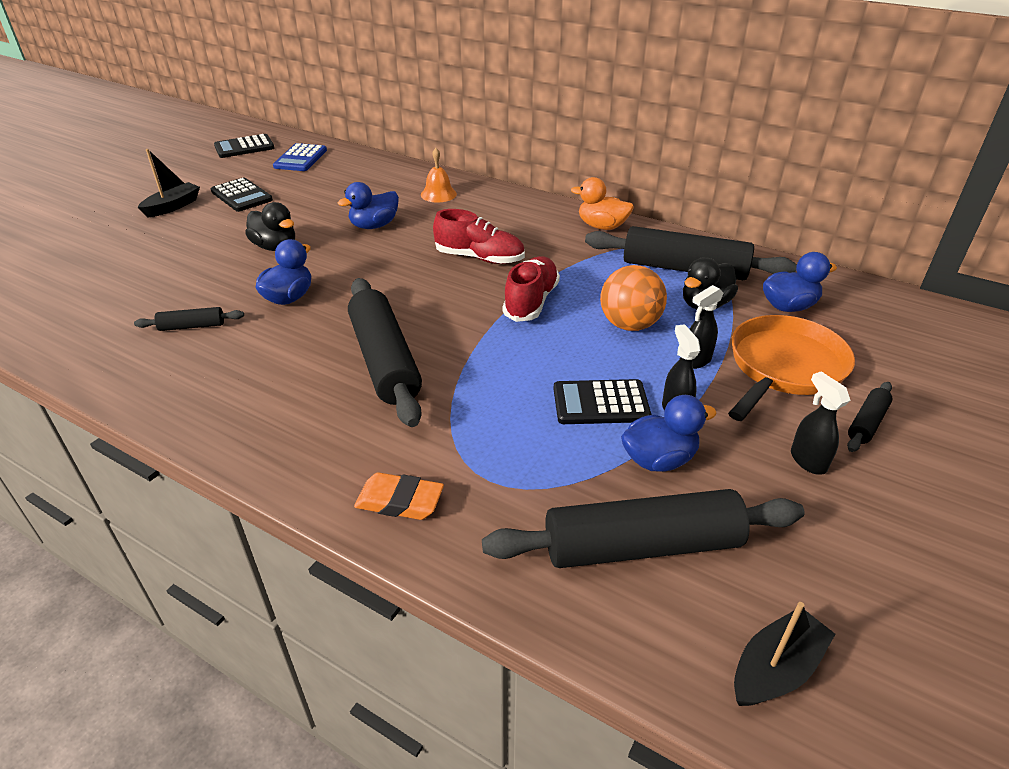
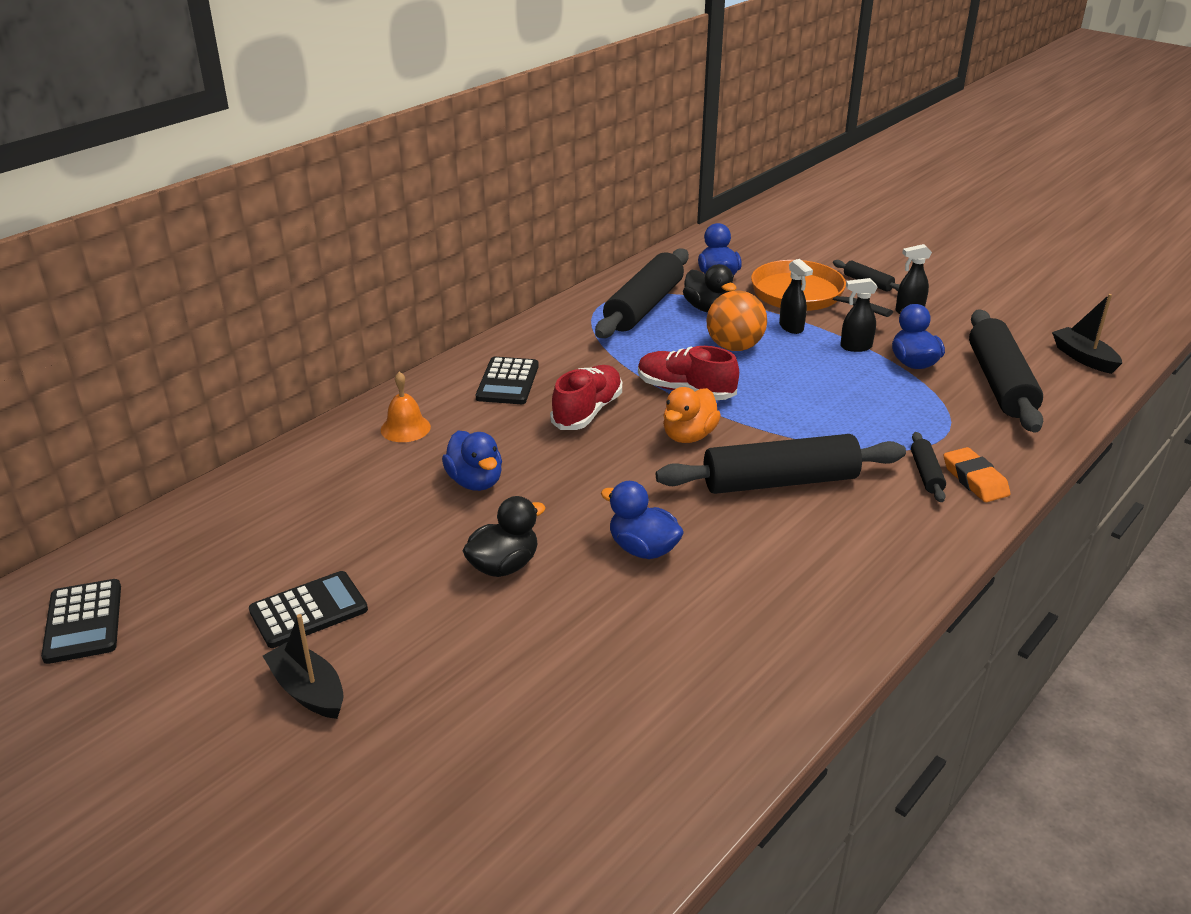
camera: 80 degrees left, 5 degrees down
black rolling pin [134,307,244,331] -> black rolling pin moved to [911,432,946,502]
blue calculator [273,143,327,171] -> none
orange eraser [354,473,444,520] -> orange eraser turned 45 degrees counterclockwise [944,447,1010,502]
black calculator [553,379,651,424] -> black calculator moved to [476,357,539,404]
orange duck [571,177,634,230] -> orange duck moved to [663,387,721,443]

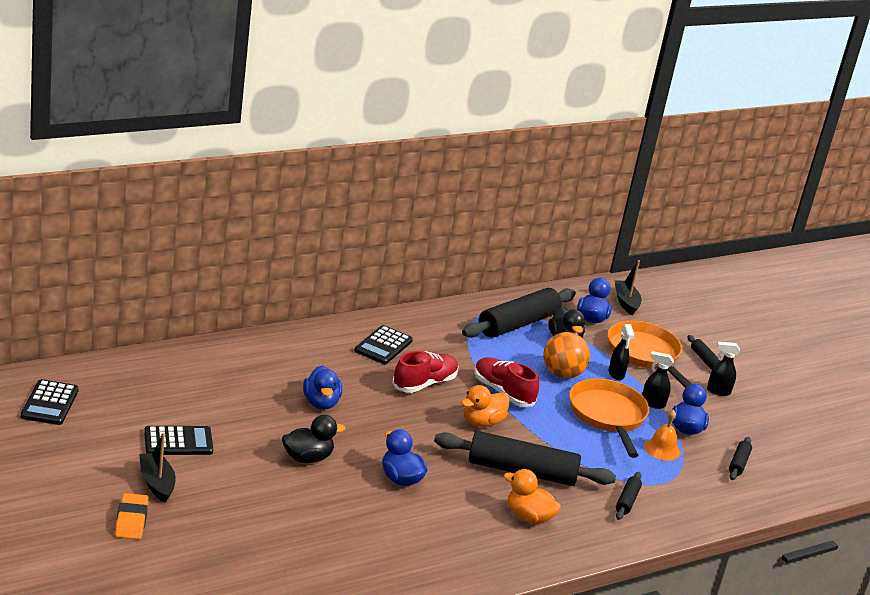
camera: 15 degrees right, 5 degrees down
orange bell [381,372,431,442] -> orange bell moved to [644,410,680,461]
orange eraser [944,447,1010,502] -> orange eraser moved to [115,493,149,539]
black rolling pin [969,310,1043,433] -> black rolling pin [729,437,752,480], size x0.46
black boat [1052,294,1122,374] -> black boat moved to [614,260,642,315]
none -> orange duck [504,469,561,524]
none -> orange pan [569,379,649,458]

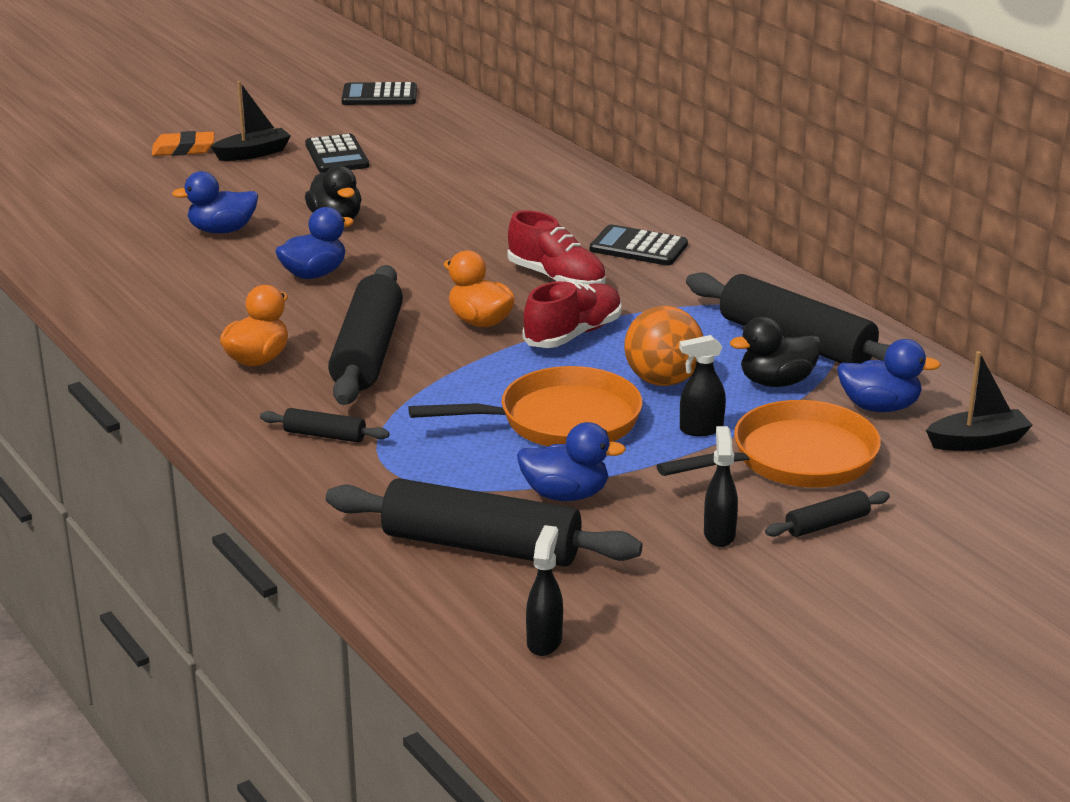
camera: 90 degrees right, 0 degrees up
blue duck [303,366,342,410] -> blue duck moved to [172,171,258,233]
black spray bottle [642,351,674,409] -> black spray bottle moved to [526,525,563,656]
orange bell [644,410,680,461] -> none
black rolling pin [729,437,752,480] -> black rolling pin [326,478,642,567], size x2.19

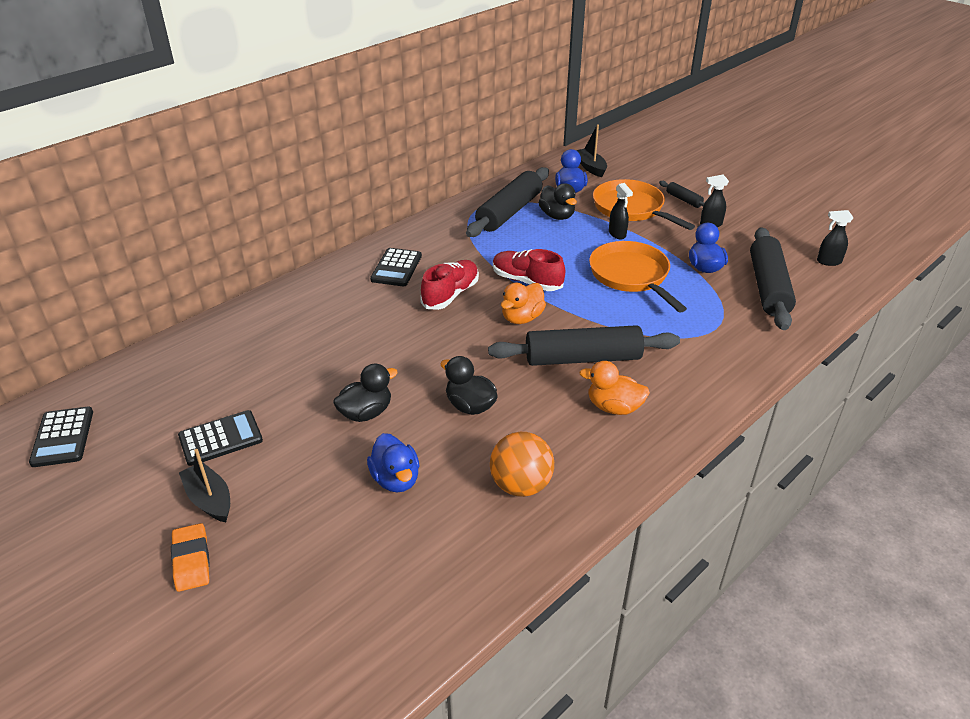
camera: 100 degrees left, 10 degrees up
black rolling pin [260,408,390,443] -> none
blue duck [275,207,354,279] -> black duck [440,356,498,415]
orange ball [624,306,703,386] -> orange ball moved to [490,432,554,497]

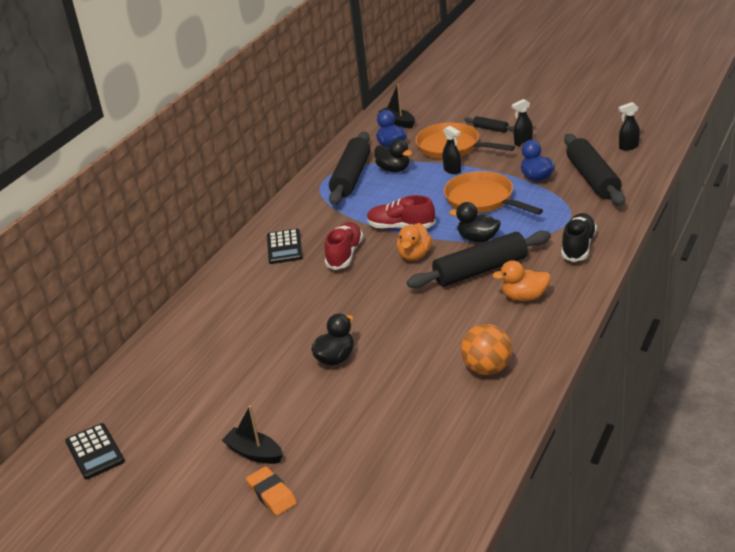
camera: 15 degrees left, 5 degrees down
black calculator [178,410,263,466] -> none
blue duck [367,433,419,493] -> none
black duck [440,356,498,415] -> black duck moved to [449,202,501,242]
none -> black shoe [561,213,597,262]

